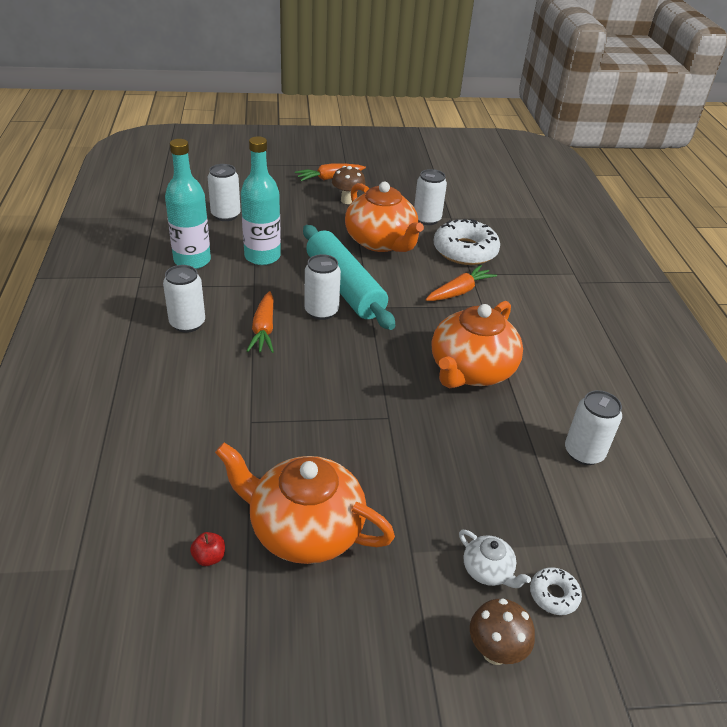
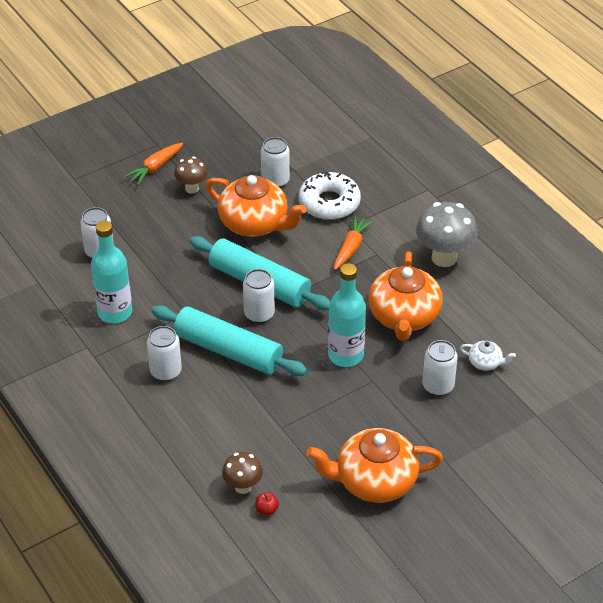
camera: 25 degrees left, 5 degrees up
red apple [190,532,225,566] -> red apple moved to [255,492,279,516]
turquoise bottle [241,136,281,265] -> turquoise bottle moved to [328,263,366,367]
orange carrot [247,291,274,353] -> turquoise rolling pin [151,305,308,376]
white teapot [459,530,531,588] -> white teapot moved to [460,341,516,371]
brown mushroom [470,598,535,665] -> brown mushroom moved to [222,452,263,494]
white donut [530,567,582,615] -> none
white can [565,390,622,465] -> white can moved to [422,340,458,396]
none -> grey mushroom [416,202,478,267]

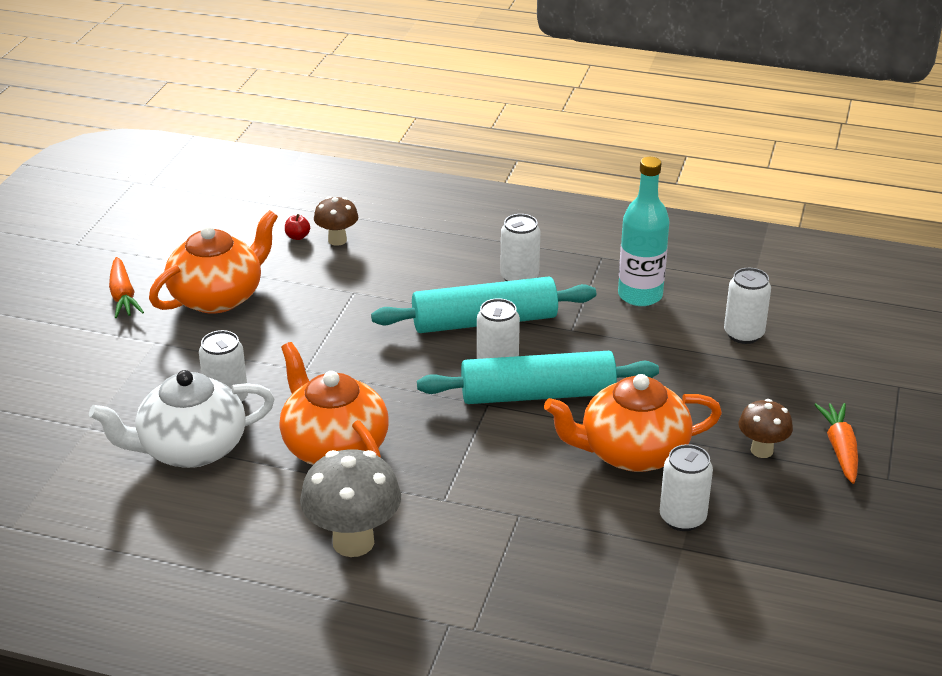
camera: 140 degrees right, 10 degrees down
white donut [299,172,361,220] -> none
turquoise bottle [328,263,366,367] -> none
orange carrot [334,215,374,270] -> orange carrot moved to [109,257,144,318]
white teapot [460,341,516,371] -> white teapot [89,370,274,468], size x2.24

